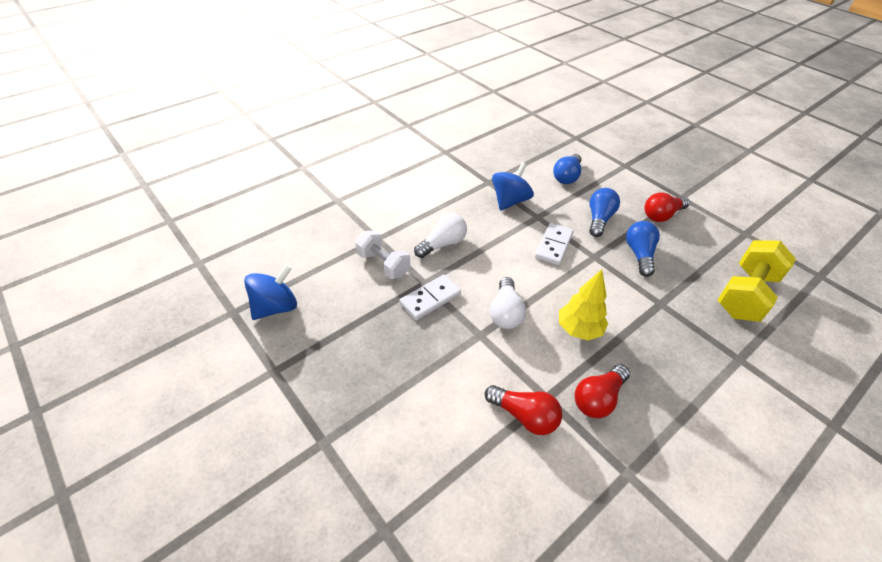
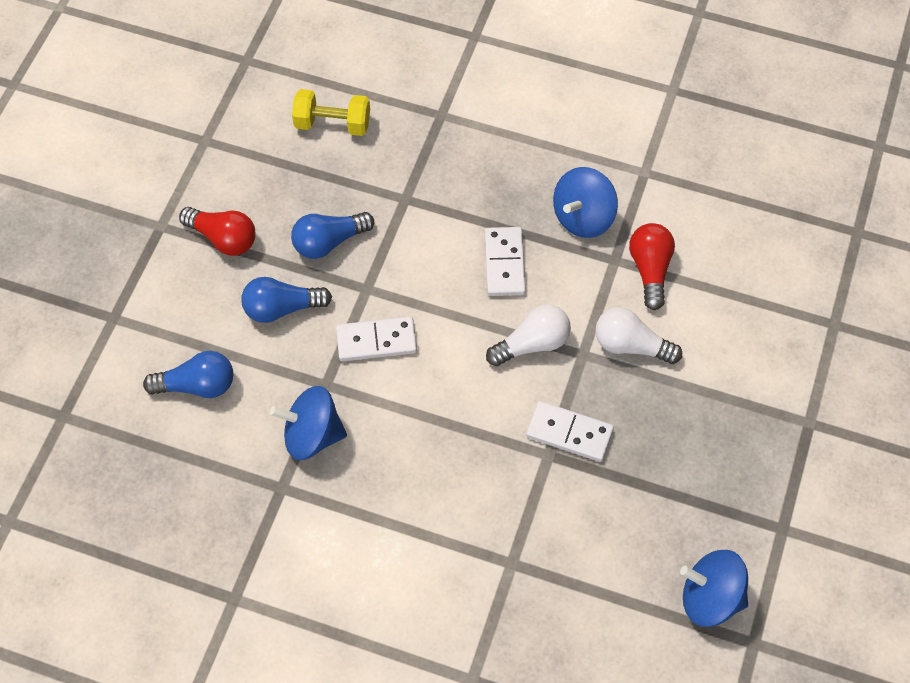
camera: 120 degrees left, 15 degrees up
white dumbbell [355,230,410,279] -> none
white light bulb [414,213,467,258] -> white light bulb moved to [596,307,682,364]
yellow tree [559,269,608,341] -> white domino [485,227,526,296]
red light bulb [575,364,630,418] -> blue spinning top [553,167,618,238]
yellow dumbbell [718,240,796,322] -> yellow dumbbell [292,89,370,136], size x0.66

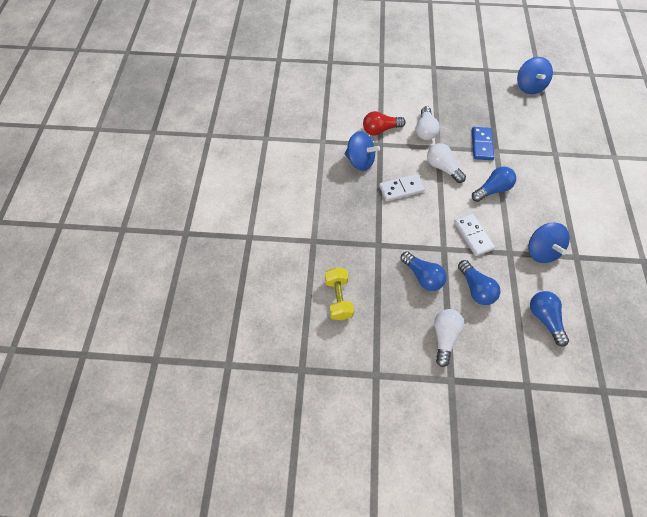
camera: 105 degrees left, 0 degrees up
red light bulb [179,207,256,256] -> white light bulb [434,309,465,367]
white domino [526,401,614,462] -> blue domino [471,127,494,160]
none -> blue light bulb [472,166,516,202]

